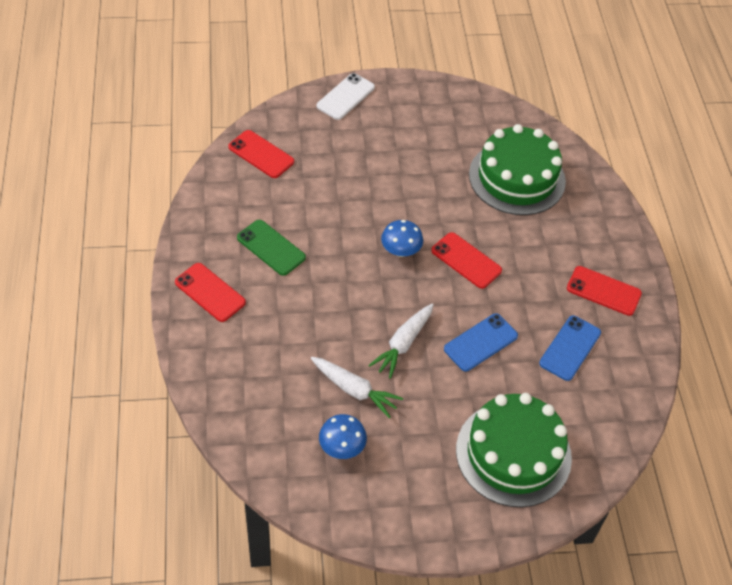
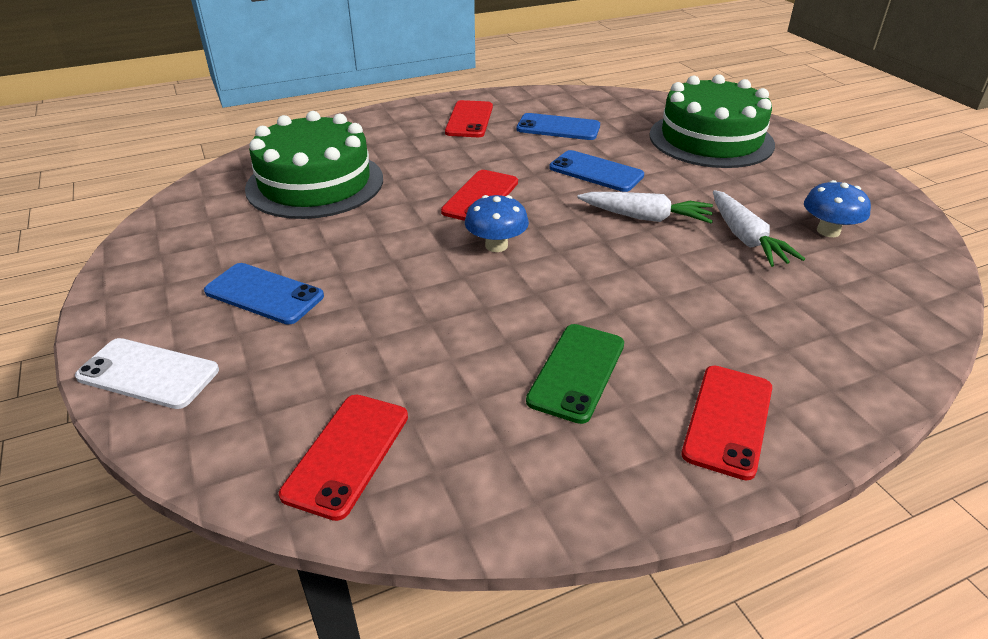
camera: 105 degrees left, 15 degrees down
white carrot [311,357,403,418] -> white carrot turned 150 degrees clockwise [713,190,805,267]
none -> blue phone [204,263,324,325]

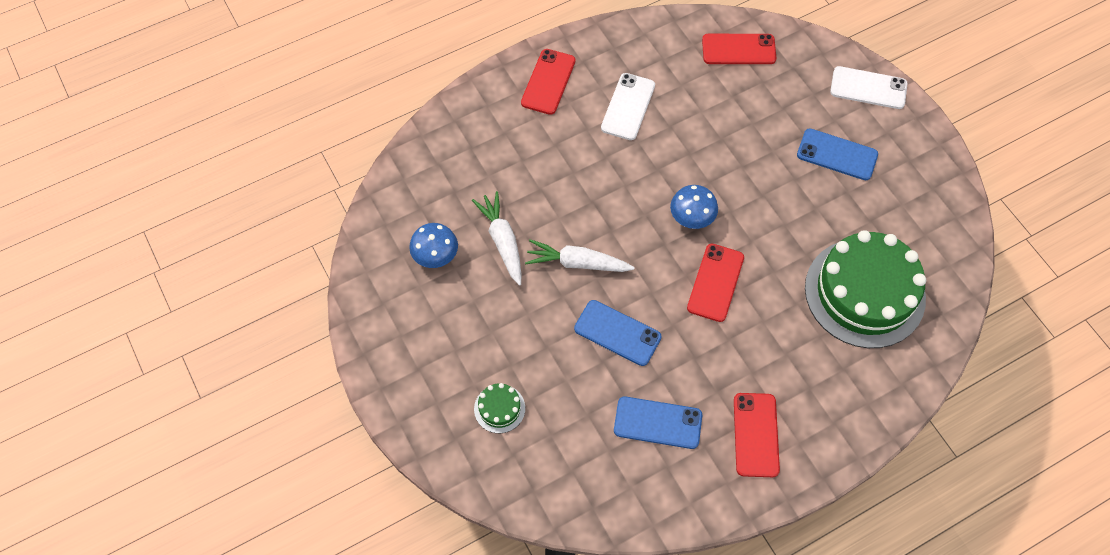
camera: 175 degrees right, 25 degrees up
red phone [279,395,408,521] -> red phone turned 75 degrees clockwise [702,34,776,64]
green phone [526,324,624,424] -> white phone [601,73,655,140]
green cake [649,74,775,168] -> green cake [474,383,525,433], size x0.41

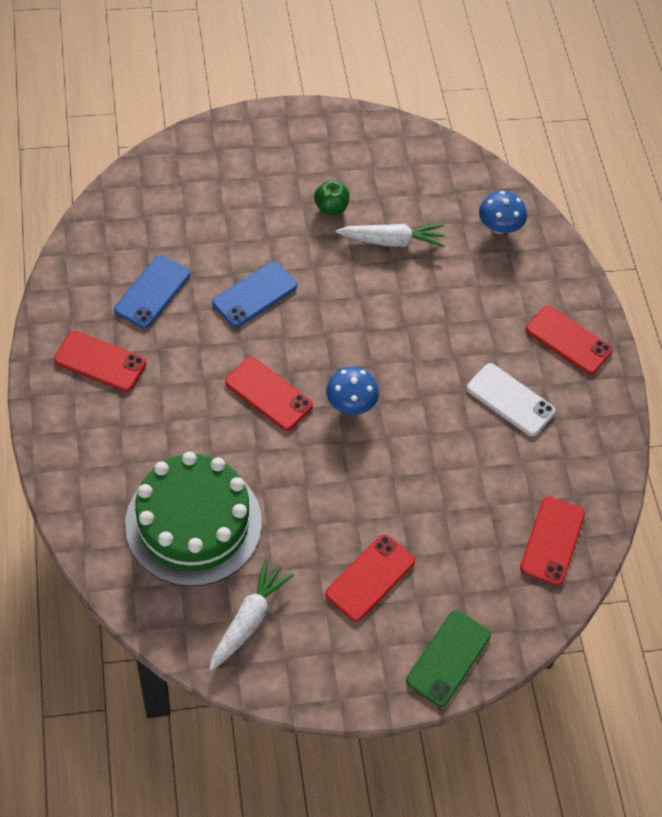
camera: 105 degrees right, 5 degrees down
blue mushroom [409,223,458,268] -> blue mushroom moved to [479,191,527,234]
green cake [474,383,525,433] -> none
white carrot [525,239,635,272] -> white carrot moved to [209,559,294,671]
blue phone [797,128,878,180] -> red phone [325,534,415,622]
white phone [830,66,908,109] -> green phone [406,610,491,707]
none -> green apple [314,180,350,215]

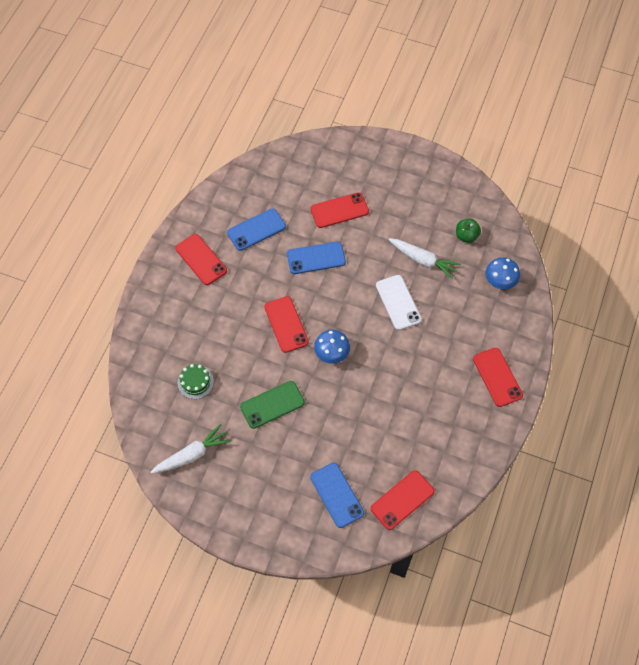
camera: 35 degrees right, 5 degrees up
green cake [125,452,262,586] -> green cake [178,364,214,399], size x0.41
green apple [314,180,350,215] -> green apple moved to [456,219,481,243]
red phone [325,534,415,622] -> red phone moved to [311,192,369,228]
green phone [406,610,491,707] -> green phone moved to [240,381,305,429]
white phone [467,363,556,436] -> white phone moved to [376,275,422,330]
none -> blue phone [310,463,364,528]

